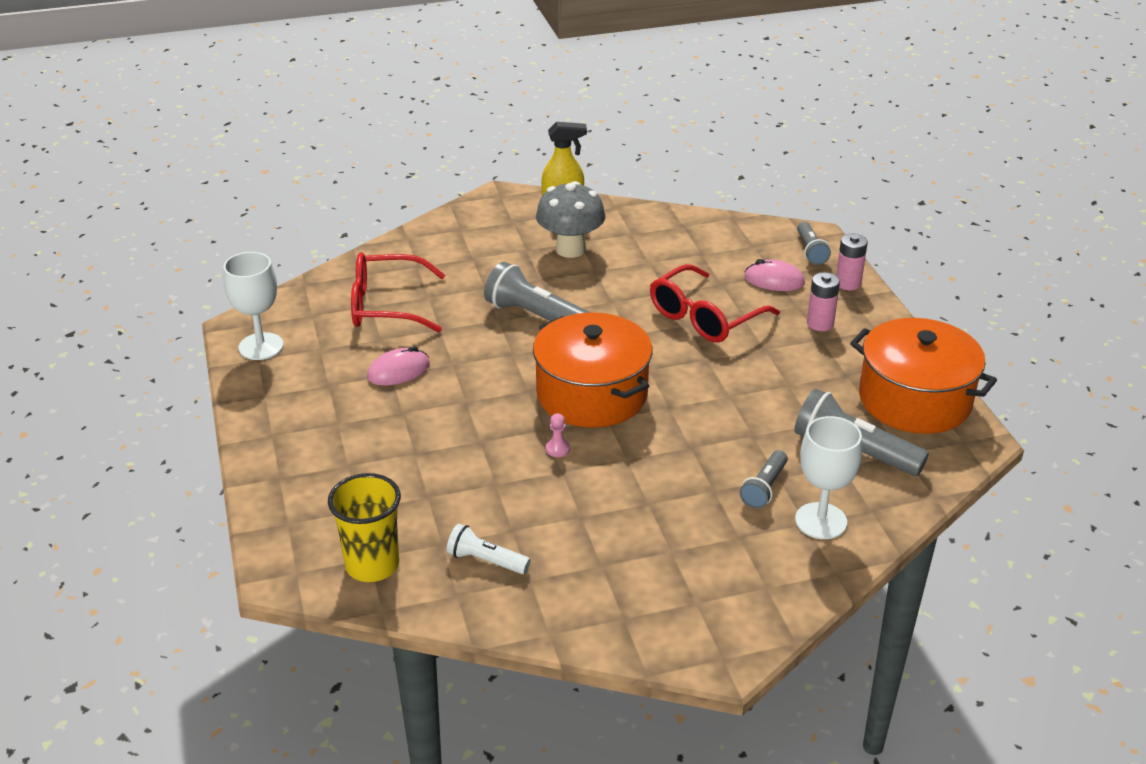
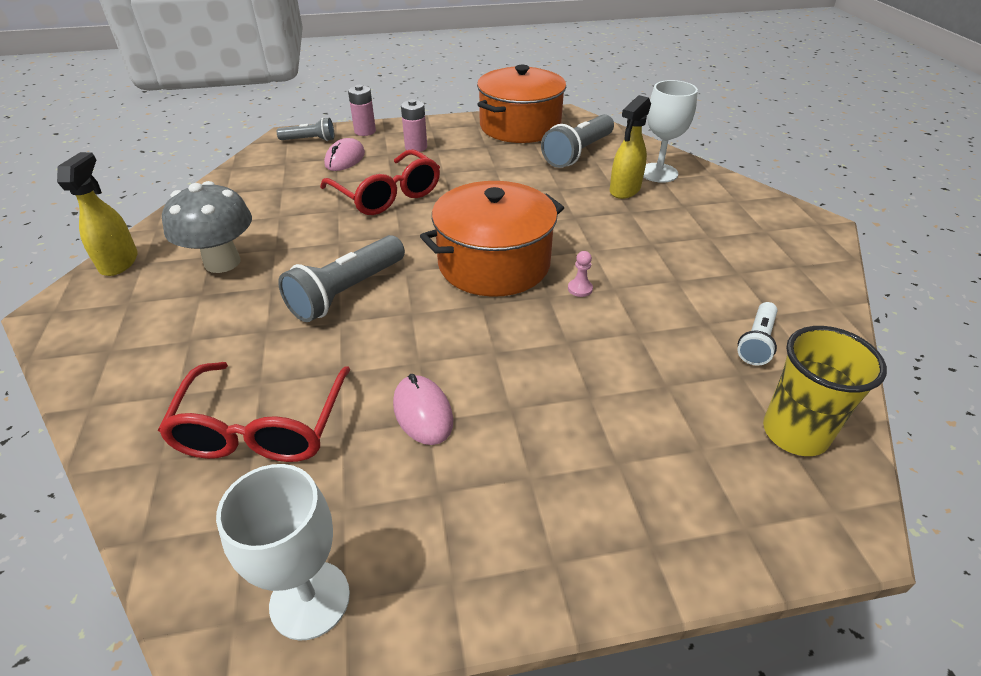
camera: 85 degrees left, 5 degrees up
grey flashlight [740,450,788,509] -> yellow spray bottle [610,95,651,199]

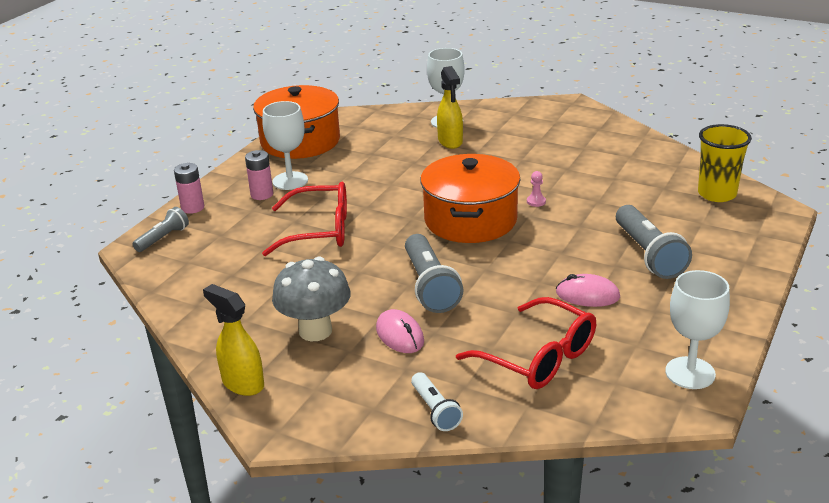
camera: 50 degrees left, 10 degrees down
pink mouse [324,138,365,171] -> pink mouse moved to [376,309,424,353]
grey flashlight [541,114,614,168] -> grey flashlight moved to [616,205,692,279]
white flashlight [737,302,777,366] -> white flashlight moved to [411,372,463,431]
none -> white goblet [263,101,308,190]

